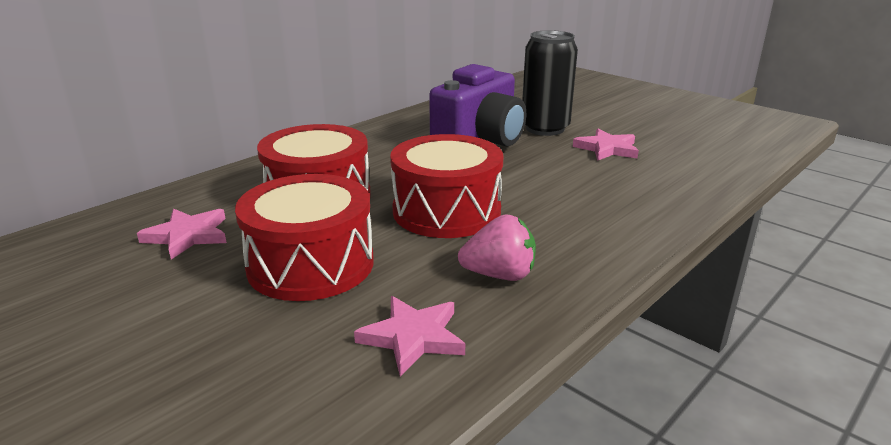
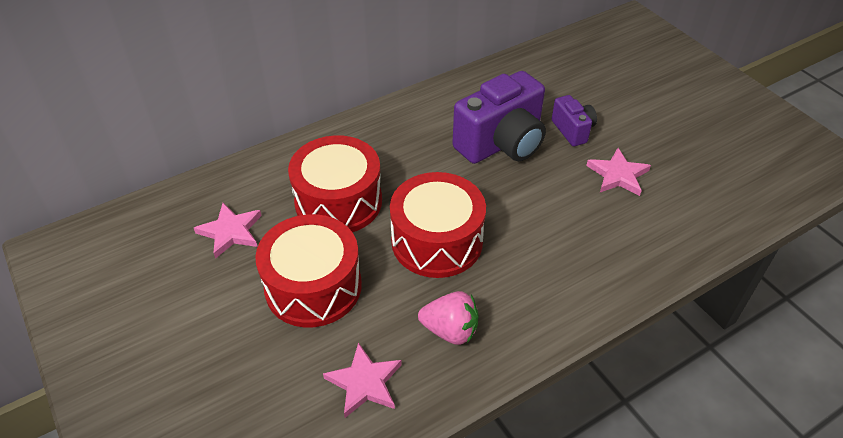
camera: 15 degrees right, 20 degrees up
black can [522,30,578,136] -> purple camera [552,95,597,146]

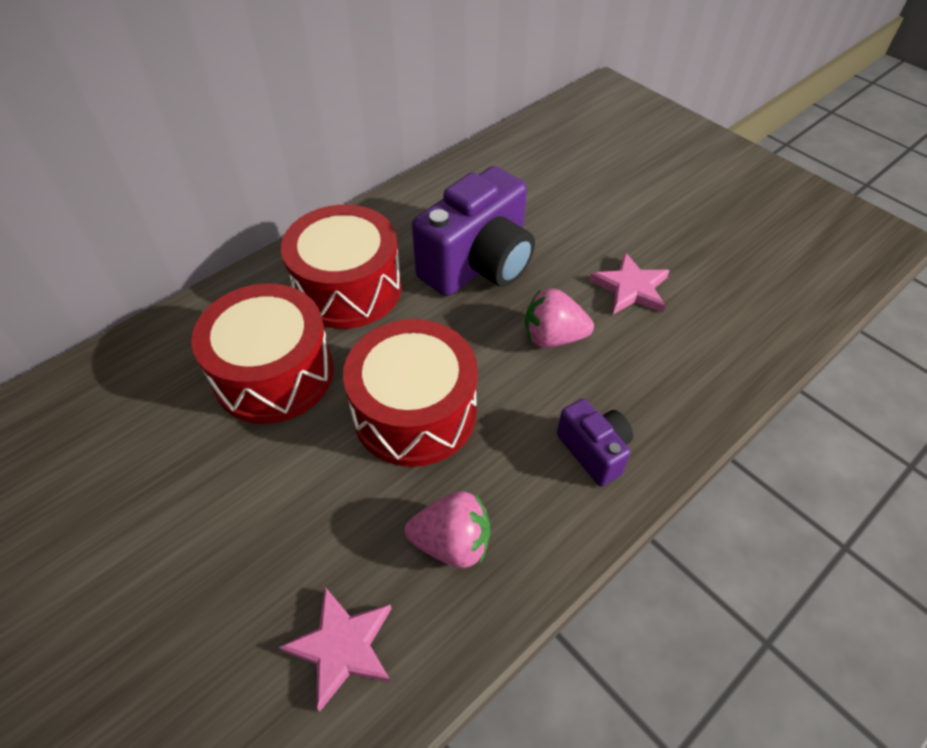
camera: 10 degrees left, 5 degrees up
pink star [194,203,262,259] -> none
red drum [255,214,362,327] -> red drum moved to [281,205,402,329]
purple camera [552,95,597,146] -> purple camera moved to [557,399,633,486]
none -> pink strawberry [525,288,594,348]

